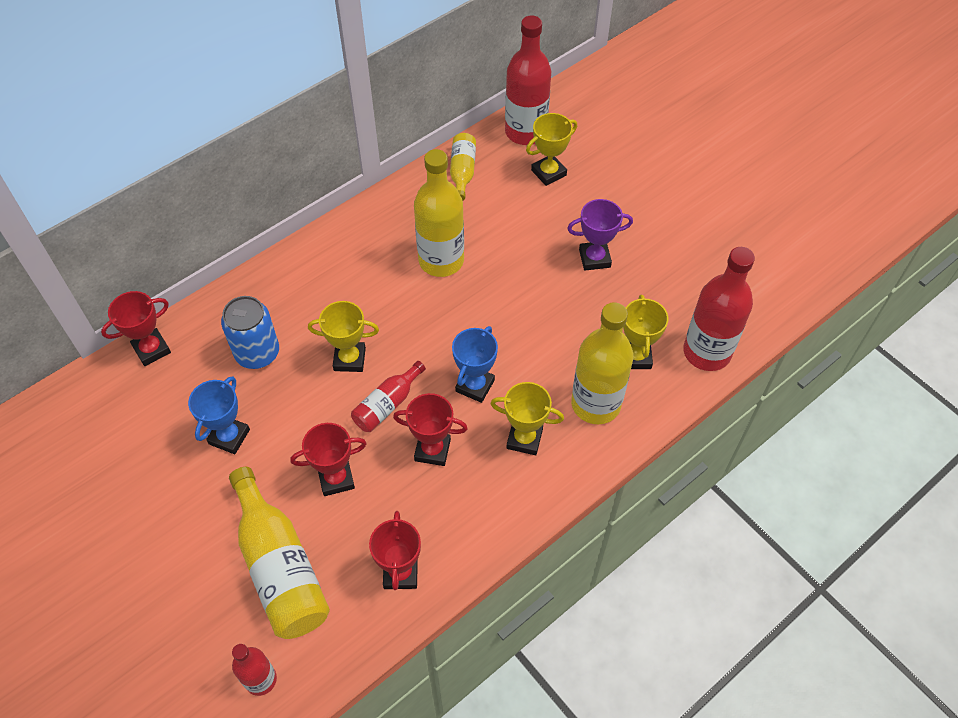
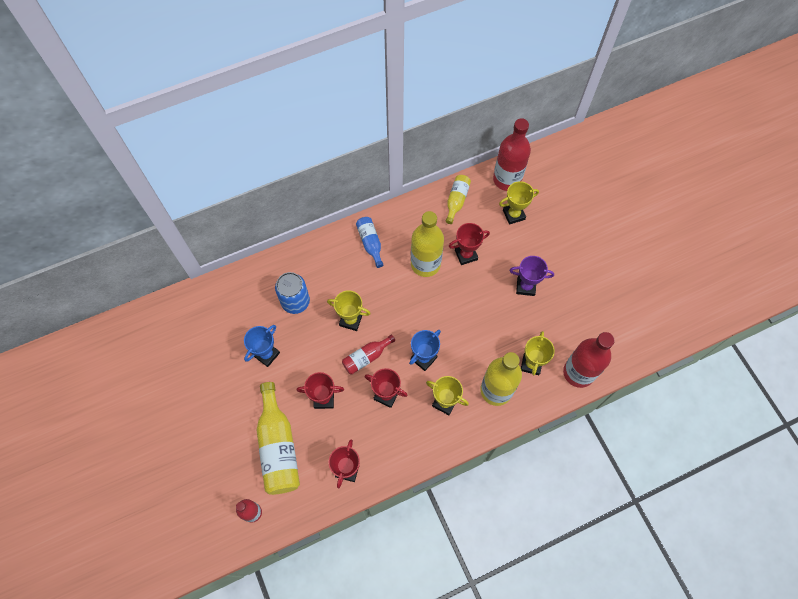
camera: 15 degrees right, 10 degrees up
red trophy [101,291,171,366] -> red trophy moved to [449,223,490,265]
none -> blue bottle [356,217,383,268]

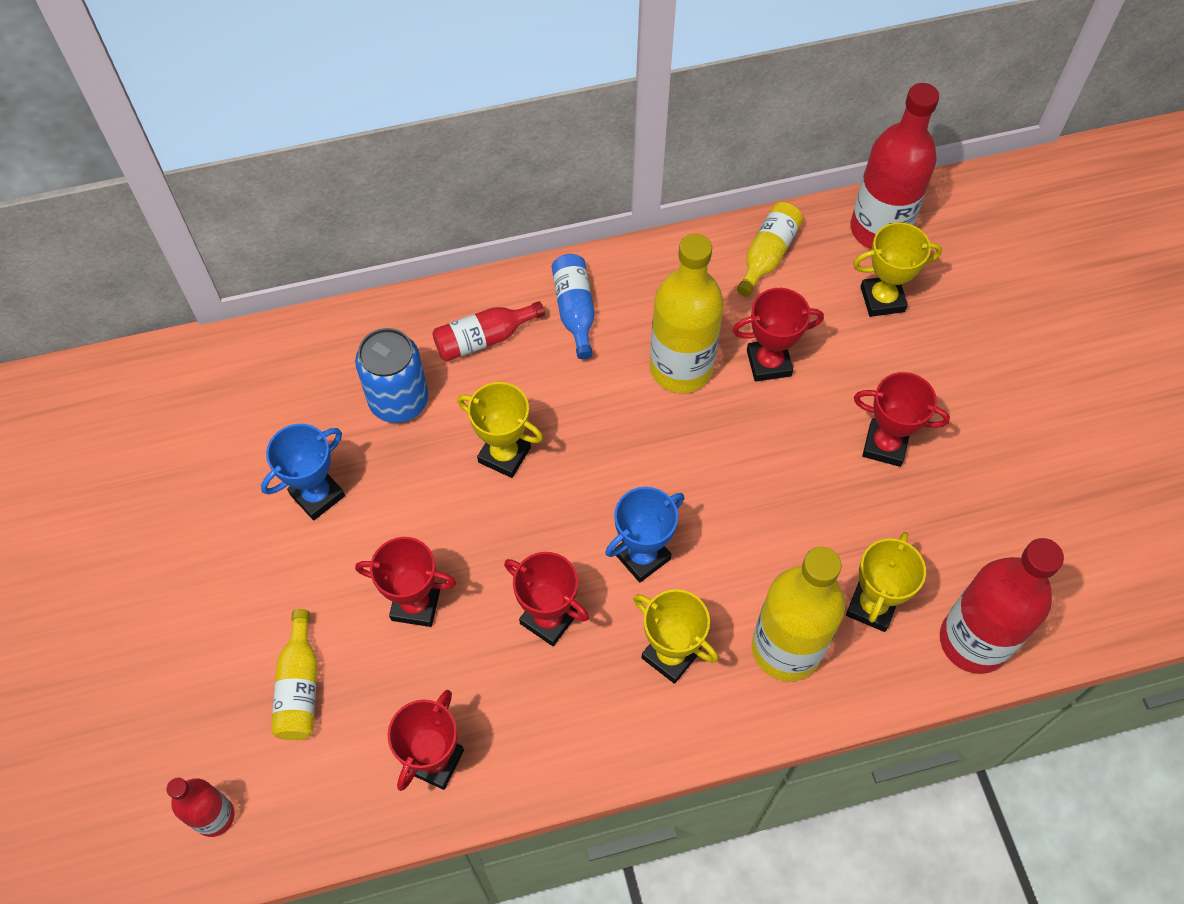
camera: 10 degrees right, 5 degrees down
yellow bottle [256,382,300,495] -> yellow bottle [271,609,317,740], size x0.55
red bottle [342,335,395,375] -> red bottle moved to [432,301,545,362]
purple trophy [509,256,554,296] -> red trophy [854,372,950,467]

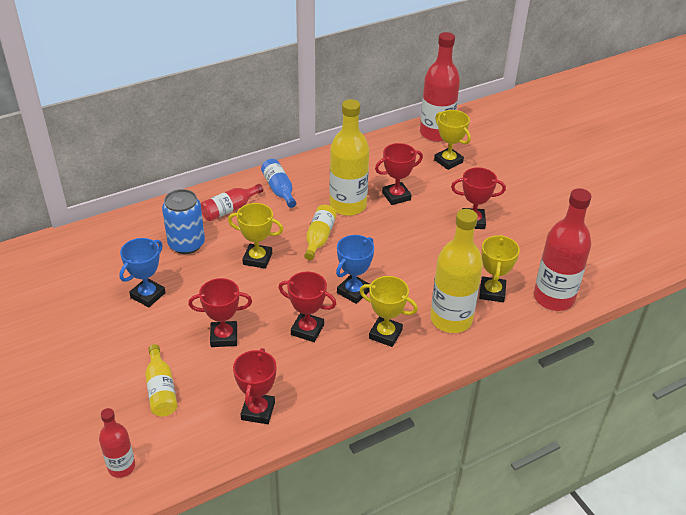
camera: 15 degrees left, 20 degrees down
yellow bottle [737,202,803,297] -> yellow bottle moved to [304,205,337,260]
yellow trophy [853,222,942,317] -> yellow trophy turned 75 degrees clockwise [434,110,471,170]

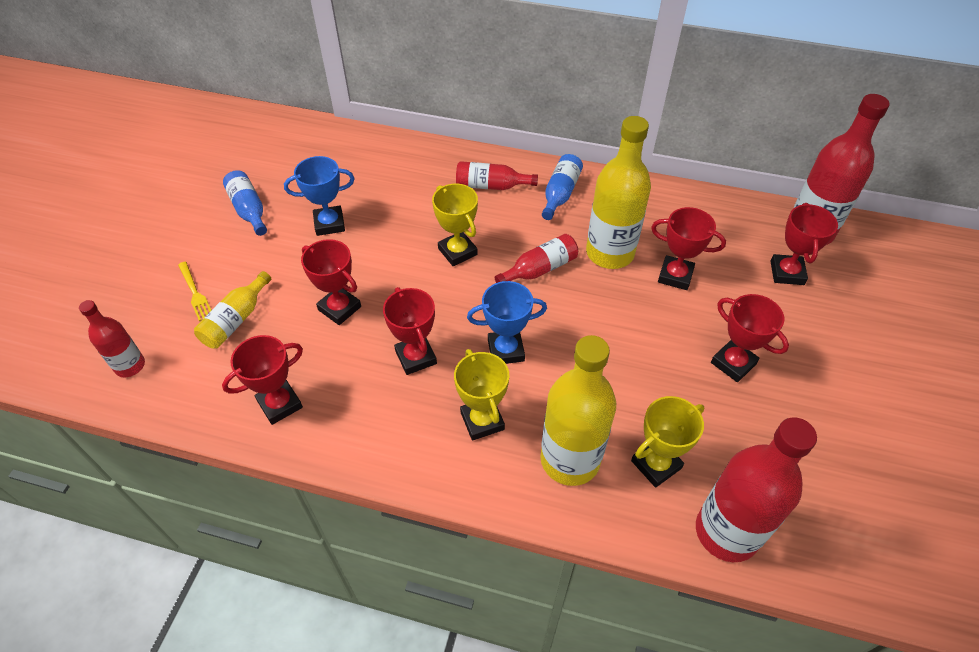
camera: 45 degrees right, 10 degrees up
blue can [162,189,205,254] -> none
yellow bottle [304,205,337,260] -> red bottle [495,234,578,283]
yellow trophy [434,110,471,170] -> red trophy [770,203,838,285]
none -> yellow fork [178,262,211,321]
none -> blue bottle [223,170,267,236]

